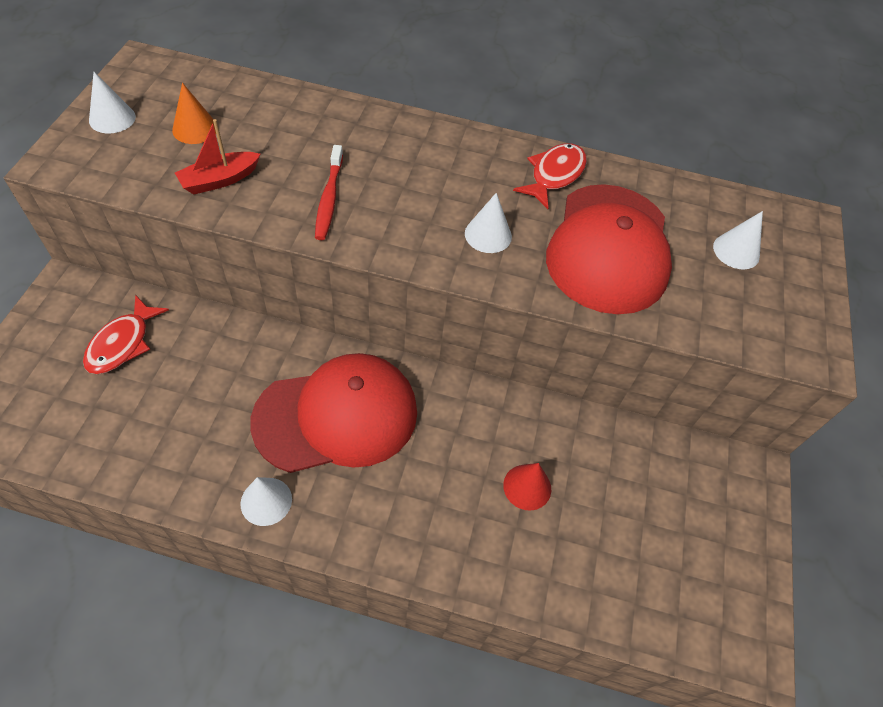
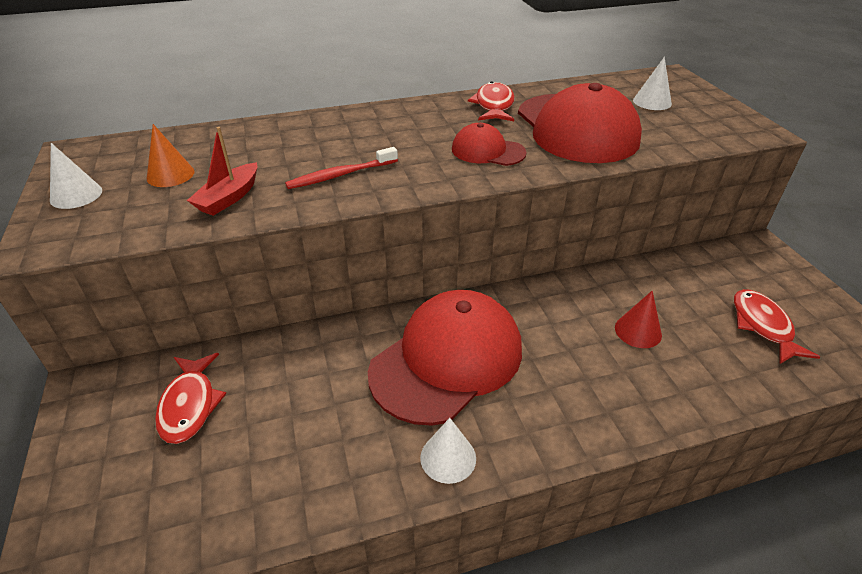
camera: 25 degrees left, 15 degrees down
red toothbrush [315,145,343,240] -> red toothbrush turned 90 degrees clockwise [285,147,398,189]
white cone [465,193,512,253] -> red cap [452,123,527,166]
none -> red fish [734,289,820,364]

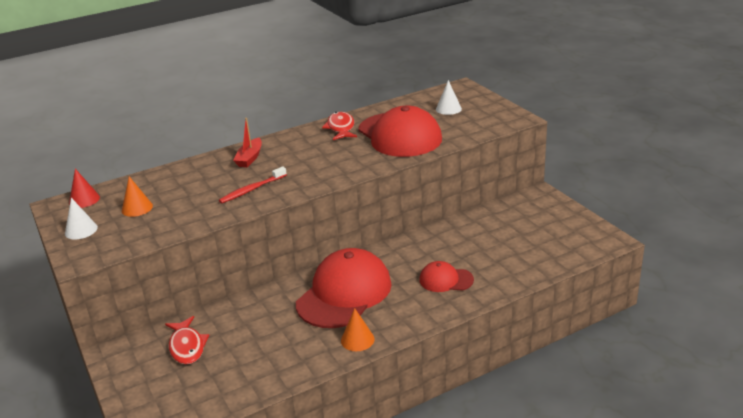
camera: 10 degrees left, 10 degrees down
red boat [187,127,257,216] -> red boat moved to [233,118,262,167]
white cone [420,418,476,484] -> orange cone [341,308,375,351]
red cap [452,123,527,166] -> red cap moved to [419,261,474,292]
red cone [615,291,662,348] -> red cone moved to [69,169,100,208]
red fish [734,289,820,364] -> none

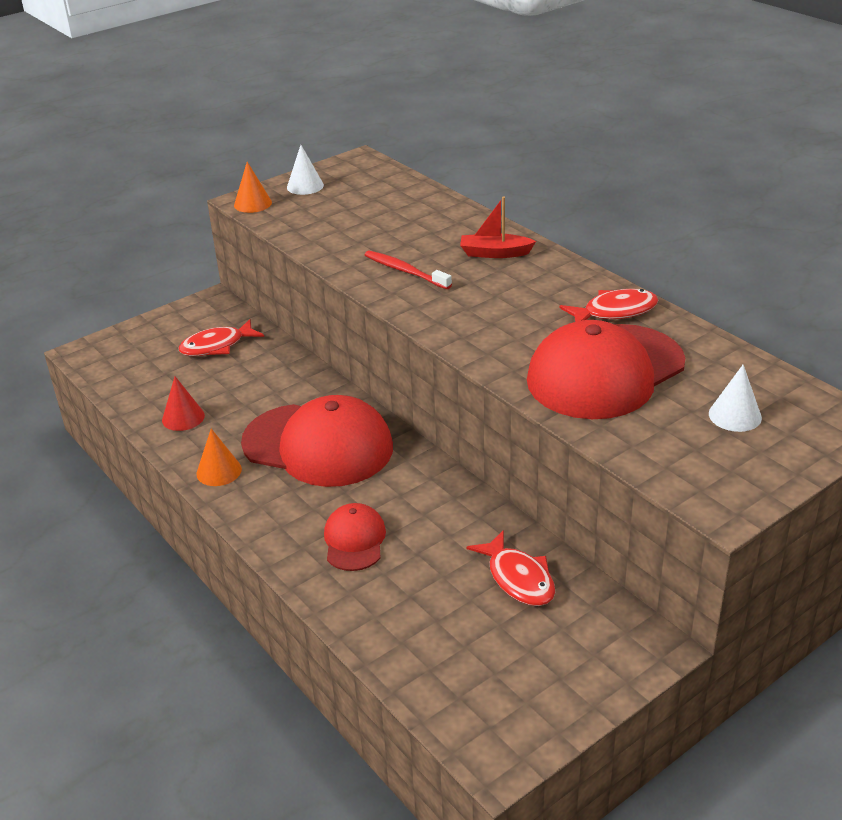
camera: 80 degrees right, 5 degrees up
red cone [69,169,100,208] -> red cone moved to [162,377,205,431]
orange cone [122,177,153,217] -> orange cone moved to [234,162,272,213]
none -> red fish [466,530,555,606]

